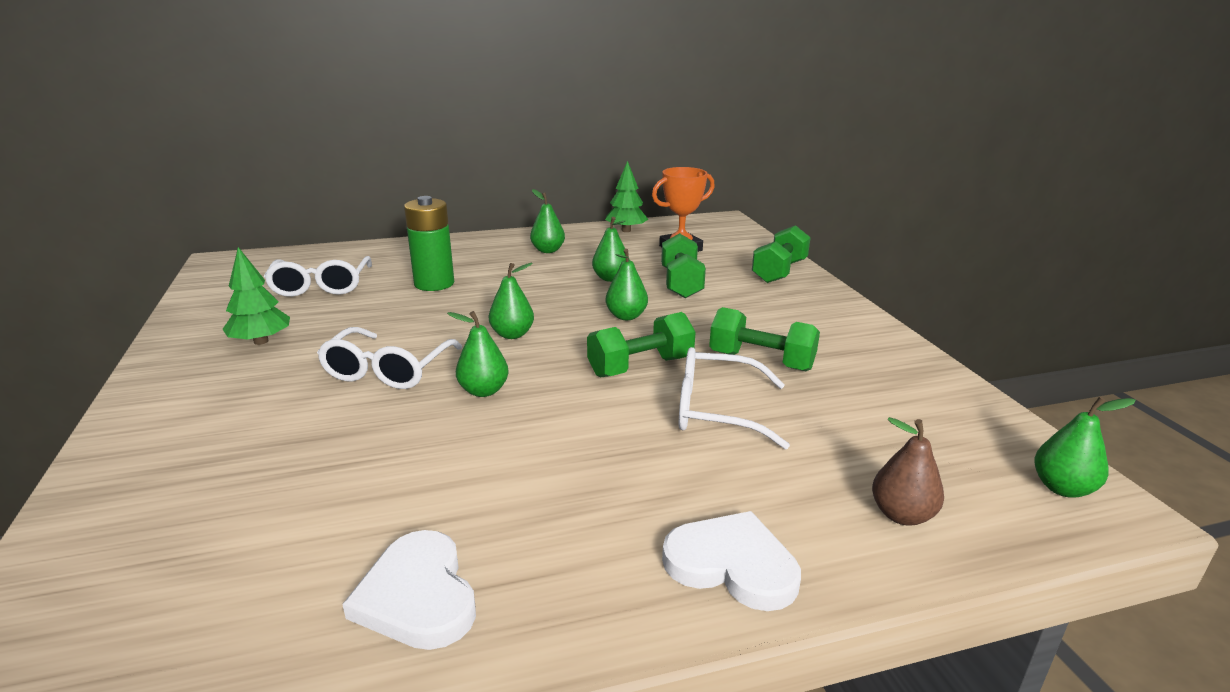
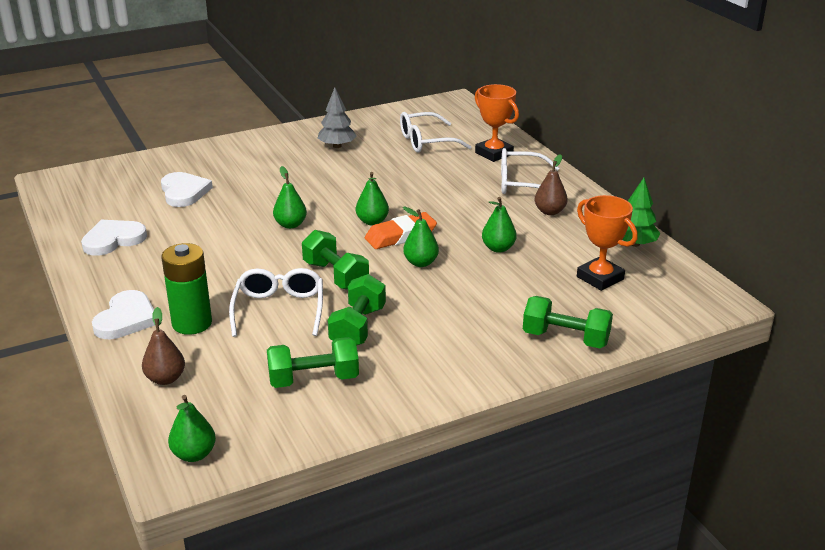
camera: 80 degrees right, 5 degrees up
green tree [222,247,290,345] -> grey tree [318,87,357,148]
white glasses [317,327,462,389] -> white glasses moved to [501,148,559,194]
green battery [404,196,454,291] -> green battery moved to [161,243,212,335]
green pear [530,189,565,253] -> brown pear [535,154,568,215]
green dumbbell [661,233,706,298] -> green dumbbell moved to [267,337,359,388]
none -> white heart [161,172,213,207]
none -> orange eraser [365,212,437,249]
none -> orange trophy [475,84,519,162]

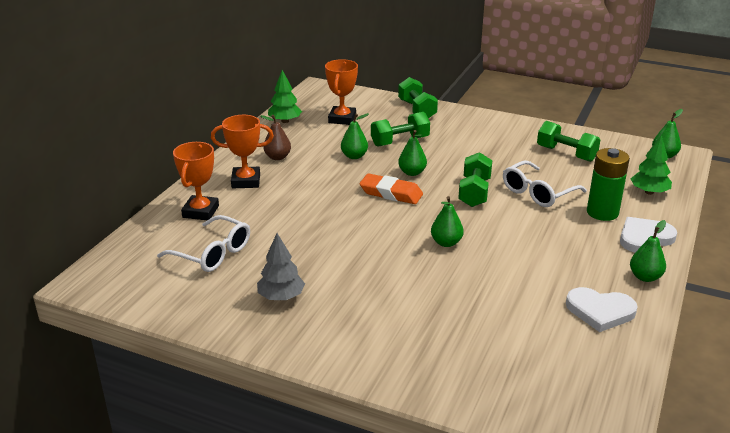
camera: 130 degrees left, 0 degrees up
brown pear [142,307,185,385] -> green tree [631,135,672,195]
white heart [161,172,213,207] -> none
green dumbbell [328,274,386,346] -> green dumbbell moved to [371,112,430,147]
green pear [356,172,389,225] -> green pear moved to [630,220,666,282]
white glasses [501,148,559,194] -> orange trophy [211,115,274,188]

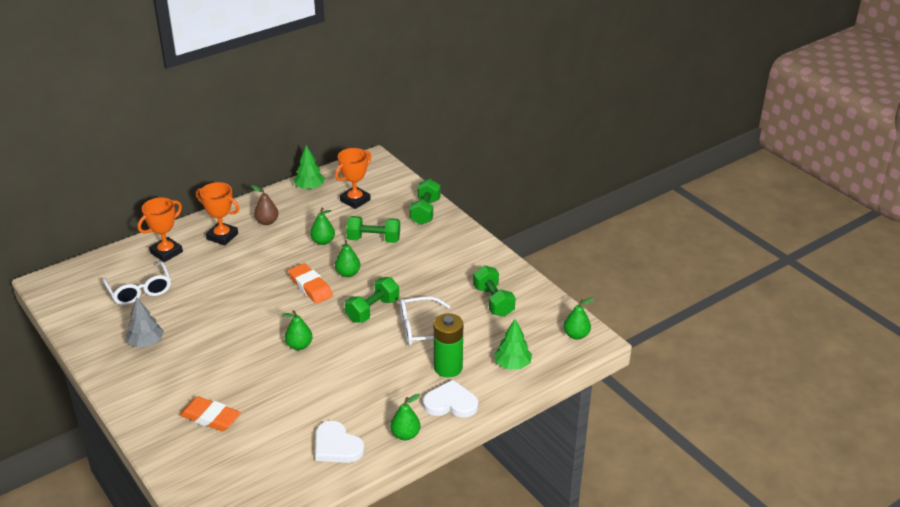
camera: 30 degrees right, 5 degrees up
none -> orange eraser [180,396,241,431]

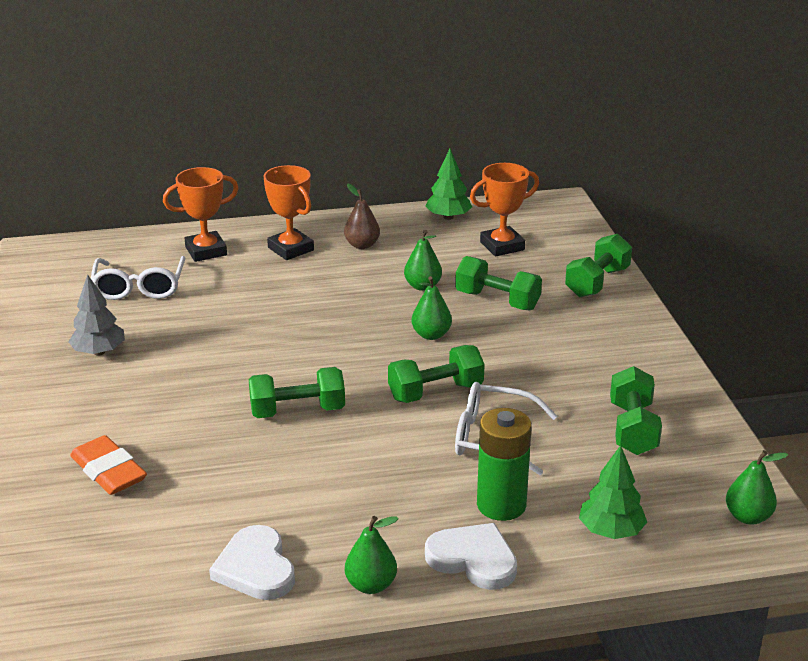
camera: 25 degrees right, 5 degrees down
green pear [282,310,313,350] -> green dumbbell [249,367,345,418]
orange eraser [288,263,333,304] -> none

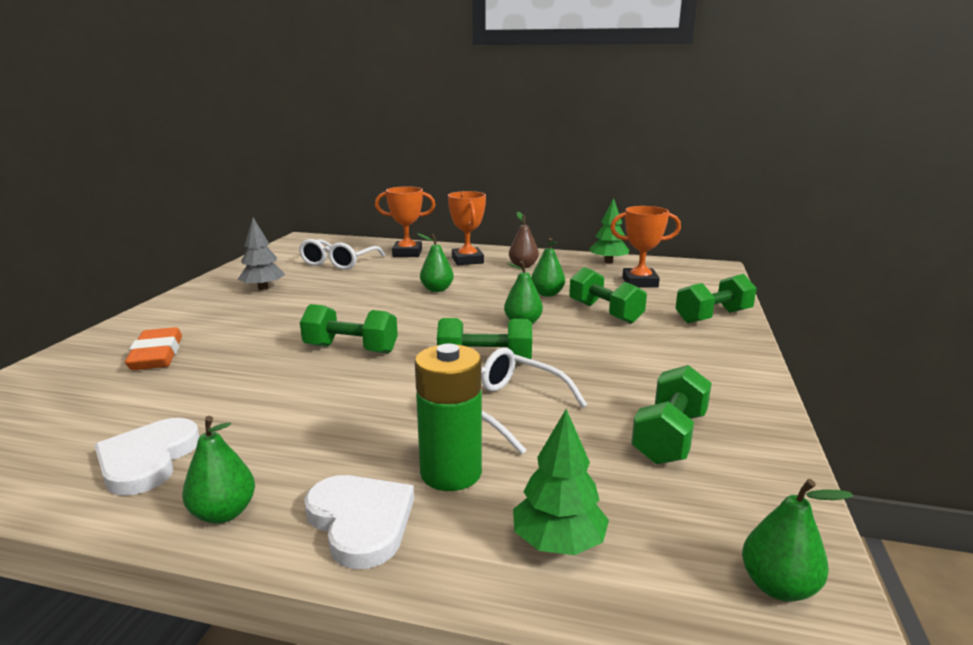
camera: 25 degrees right, 10 degrees down
none -> green pear [417,233,454,292]

